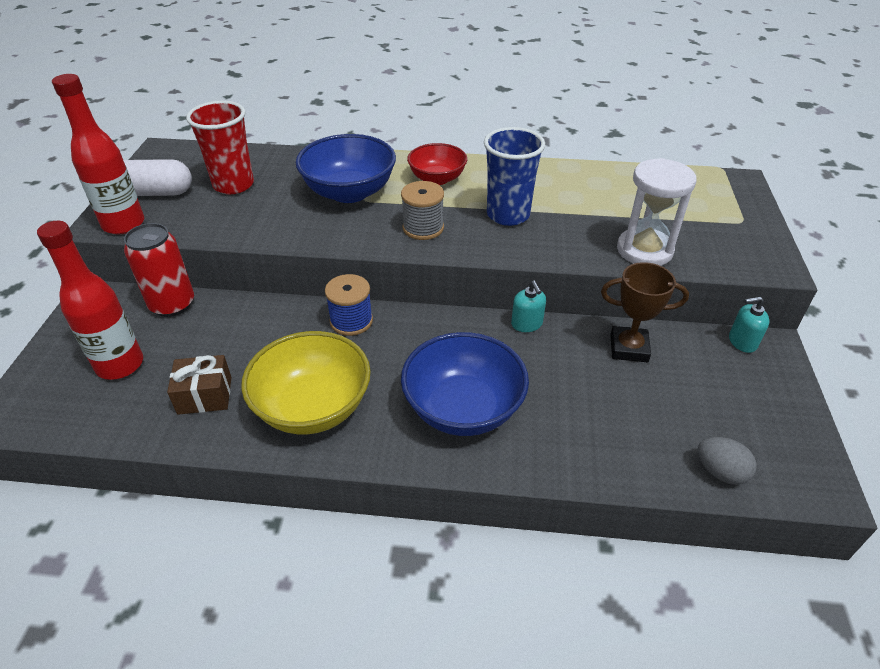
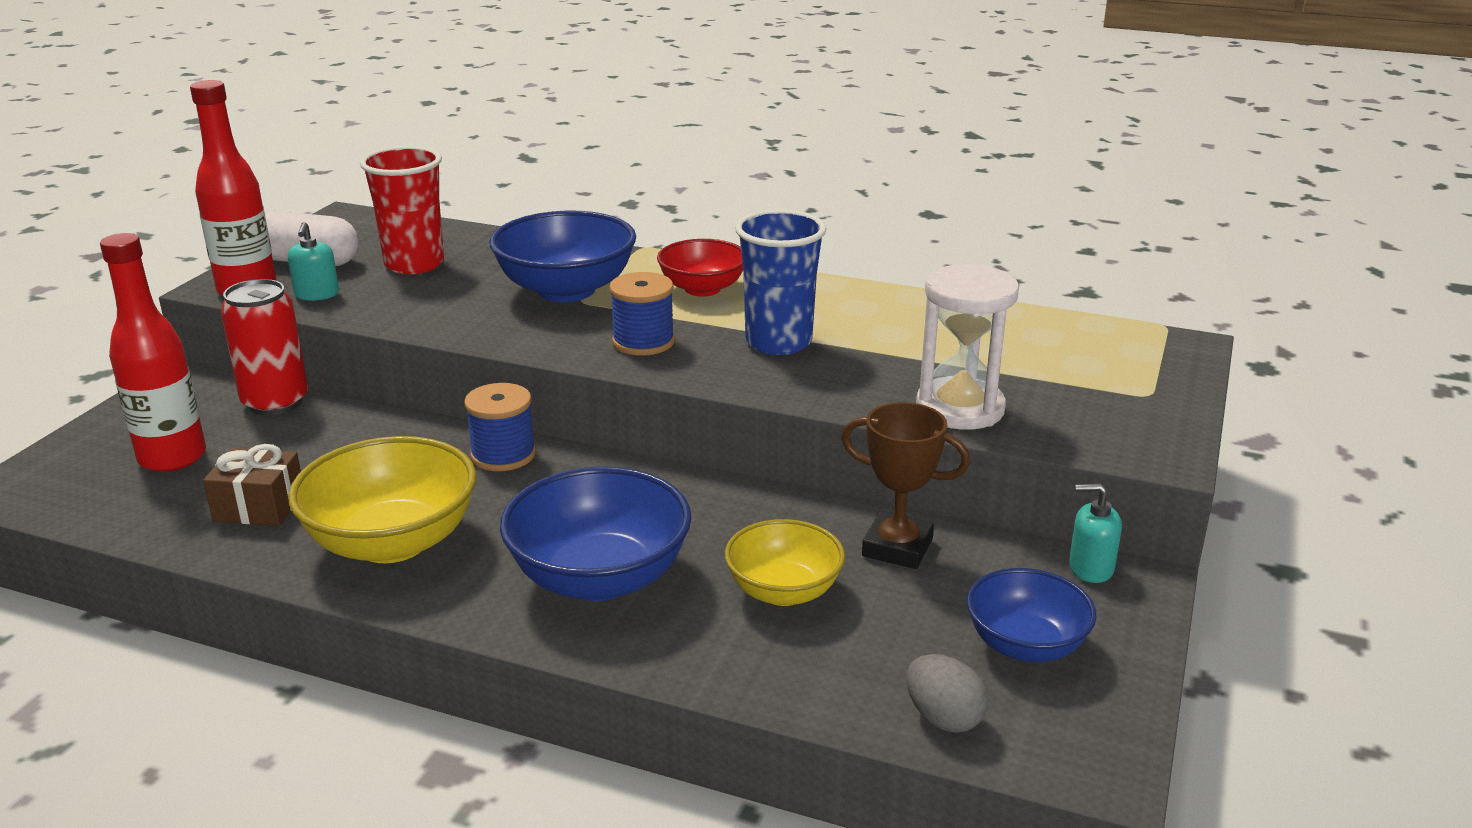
camera: 15 degrees right, 15 degrees down
grey spool [401,181,444,240] -> blue spool [609,272,675,356]
turquoise soap dispenser [511,281,546,332] -> turquoise soap dispenser moved to [288,222,339,301]
none -> yellow bowl [725,519,845,606]
none -> blue bowl [967,568,1097,662]

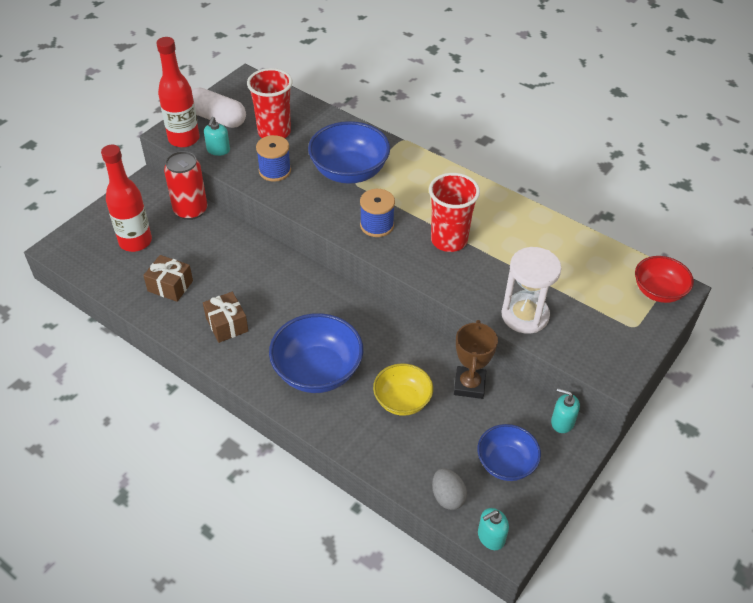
camera: 15 degrees right, 20 degrees up
yellow bowl [288,436,476,563] -> brown gift [203,292,248,343]
blue spool [464,383,536,471] -> blue spool moved to [256,135,291,182]
red bowl [657,239,743,297] -> red bowl moved to [635,256,694,303]
blue cup [735,209,826,355] -> red cup [429,173,480,252]
brown trophy [841,402,970,569] -> brown trophy turned 60 degrees clockwise [454,320,498,399]
none -> turquoise soap dispenser [478,508,509,550]

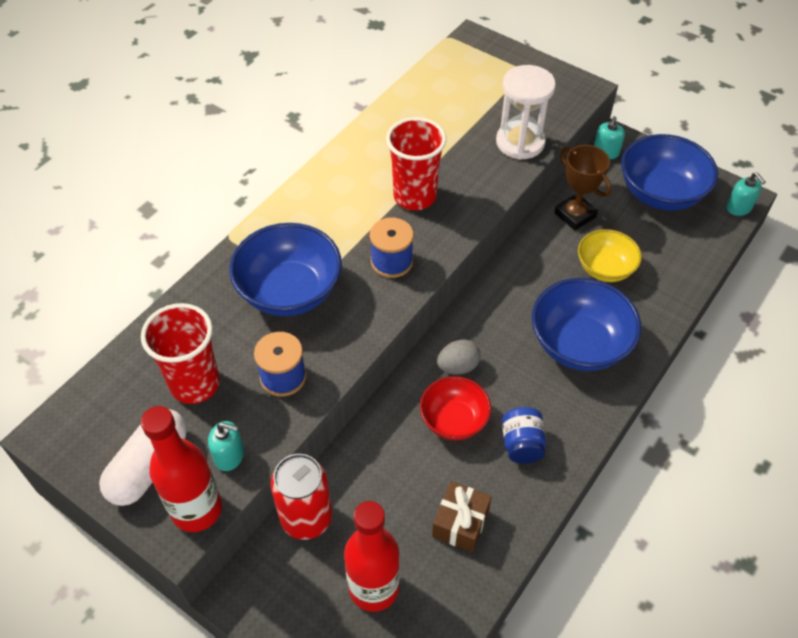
camera: 90 degrees left, 5 degrees up
brown gift [203,292,248,343] -> blue jar [502,407,546,463]
grey egg [432,468,467,510] -> grey egg moved to [437,339,480,375]
brown trophy [454,320,498,399] -> brown trophy turned 45 degrees clockwise [554,145,612,231]
blue bowl [477,424,541,481] -> blue bowl [621,134,718,211], size x1.59
red bowl [635,256,694,303] -> red bowl moved to [420,376,491,440]

